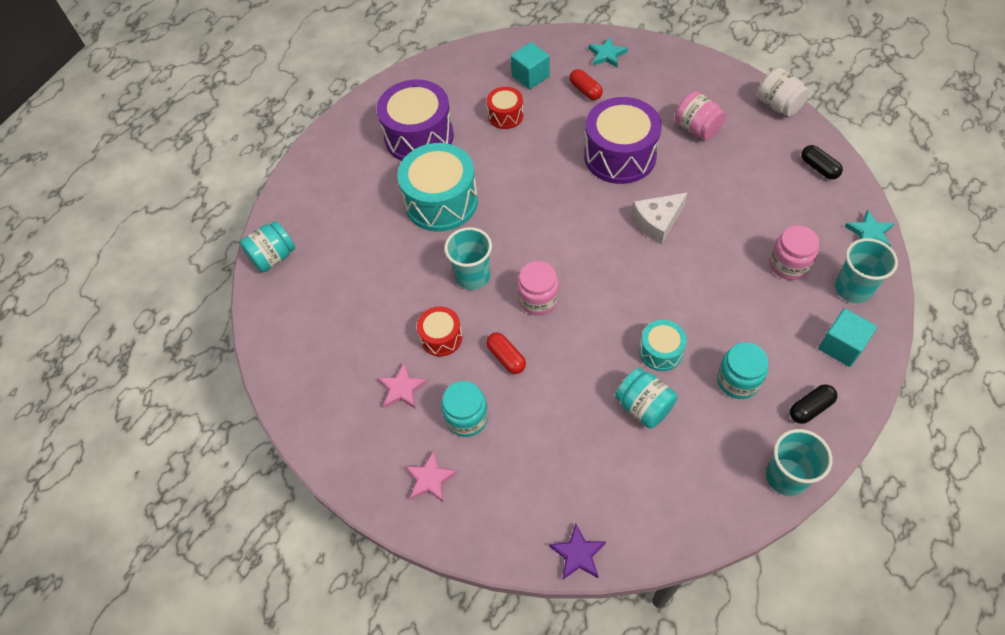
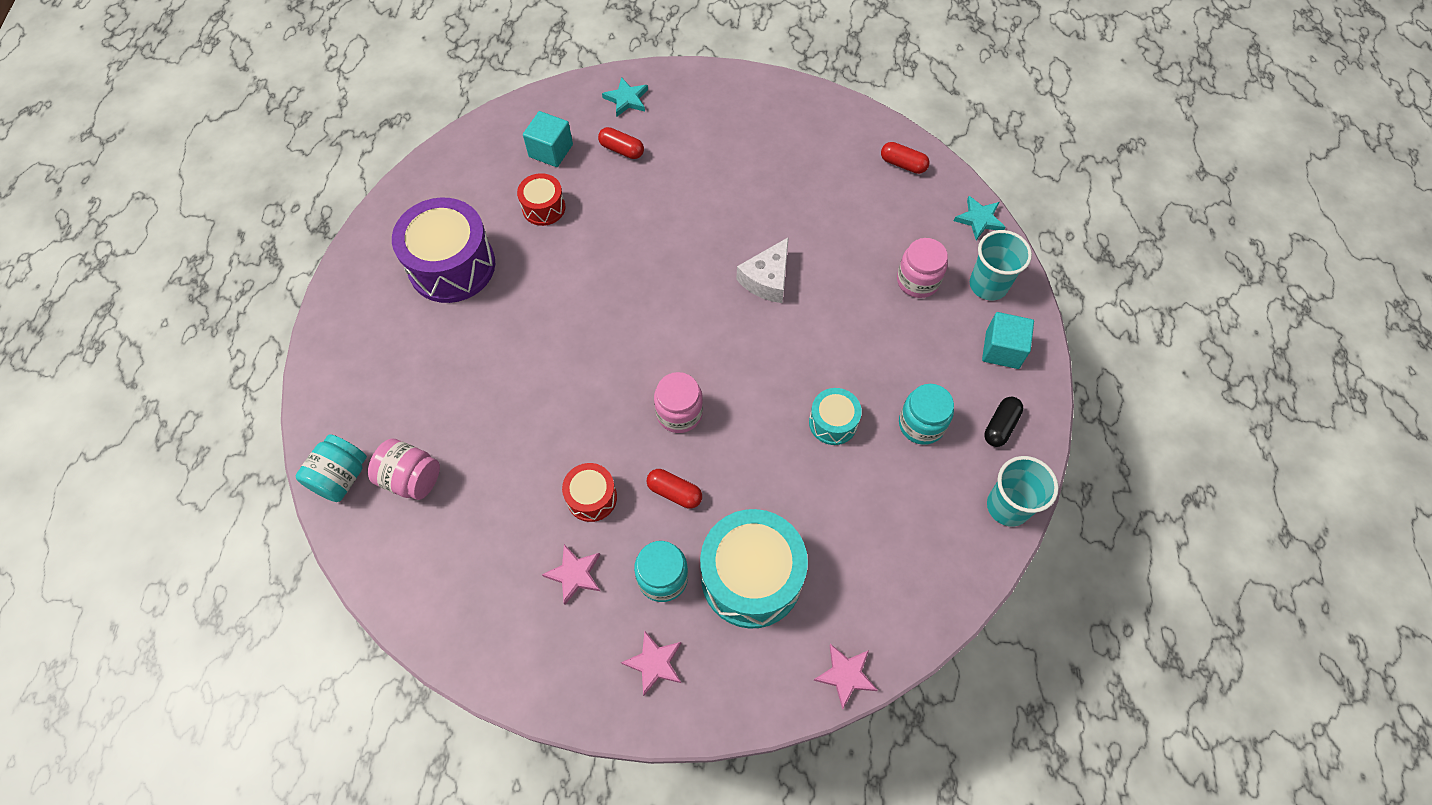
camera: 30 degrees left, 5 degrees up
turquoise drum [397,143,478,232] -> turquoise drum moved to [700,509,808,629]
turquoise cup [445,227,492,290] -> none
purple star [549,524,606,579] -> pink star [813,644,878,710]
purple drum [584,97,662,184] -> none
turquoise jar [615,368,678,428] -> none
pink jar [675,91,726,140] -> pink jar moved to [368,439,440,500]
white jar [757,68,810,116] -> none
black capsule [801,145,843,180] -> red capsule [881,142,930,174]

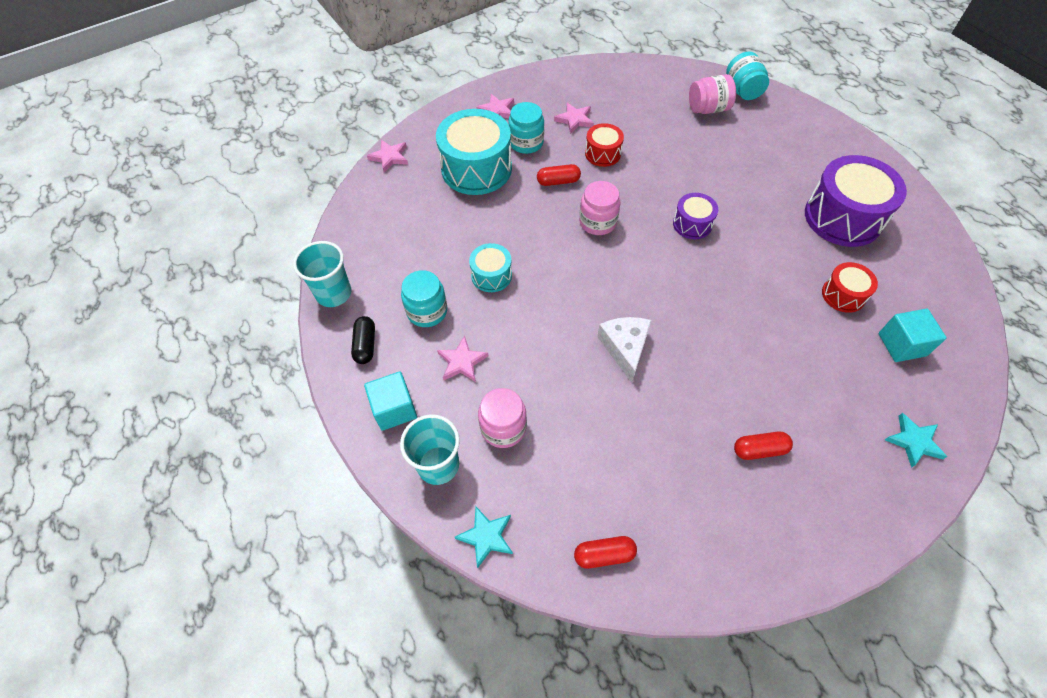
camera: 145 degrees right, 5 degrees down
red capsule [598,127,644,159] -> red capsule moved to [734,432,793,460]
none -> pink star [437,336,488,382]
none -> purple drum [673,193,718,239]

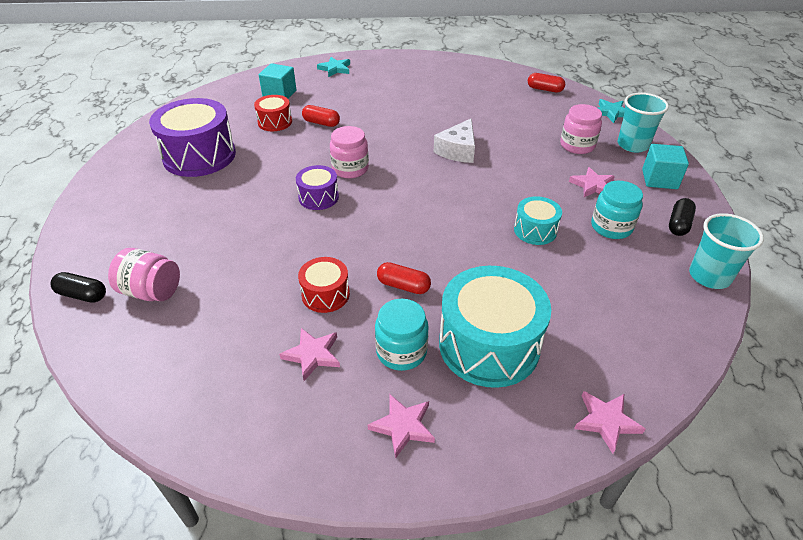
camera: 150 degrees left, 15 degrees down
pink jar [579,181,620,235] -> pink jar moved to [330,126,369,178]
turquoise jar [726,51,769,100] -> black capsule [51,272,106,302]
red capsule [734,432,793,460] -> red capsule moved to [302,105,340,127]

